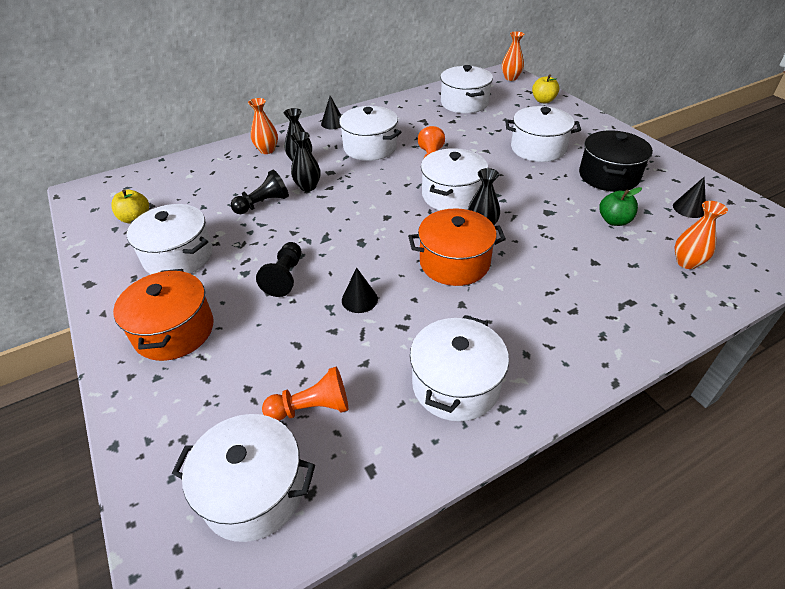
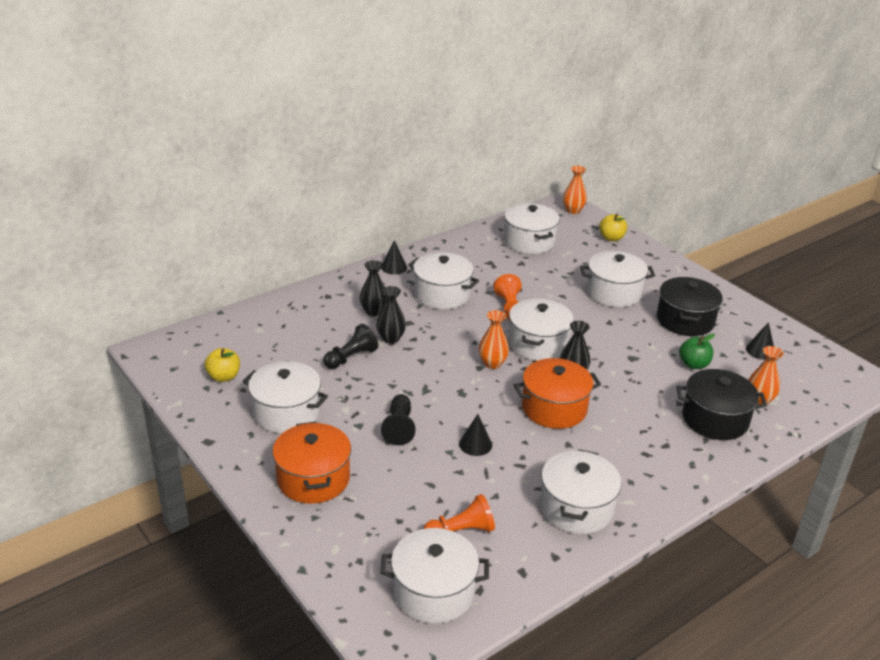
camera: 10 degrees left, 10 degrees down
orange vase [248,98,278,154] -> orange vase moved to [479,310,509,369]
none -> black pot [677,369,767,440]

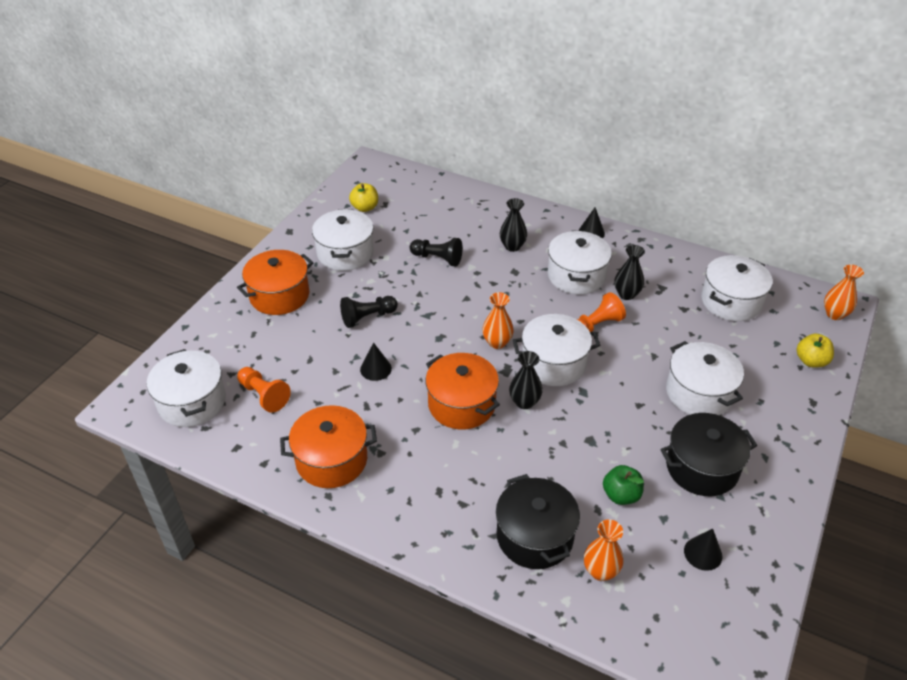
camera: 65 degrees right, 10 degrees up
black vase [376,286,406,344] -> black vase moved to [615,245,645,300]
white pot [540,449,622,534] -> orange pot [280,405,377,488]

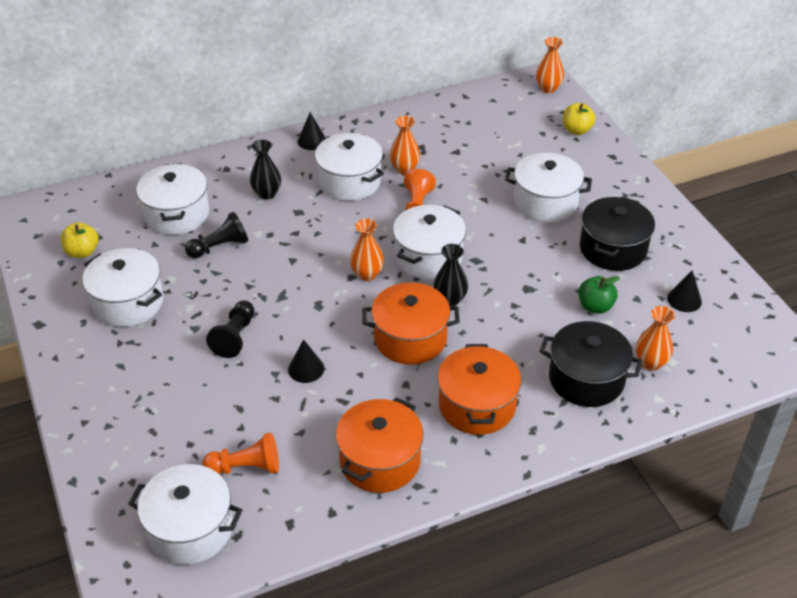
camera: 50 degrees left, 0 degrees up
orange pot [237,250,314,315] -> orange pot moved to [437,344,521,435]
black vase [615,245,645,300] -> orange vase [390,116,420,175]
white pot [701,255,772,321] -> white pot moved to [136,163,209,235]

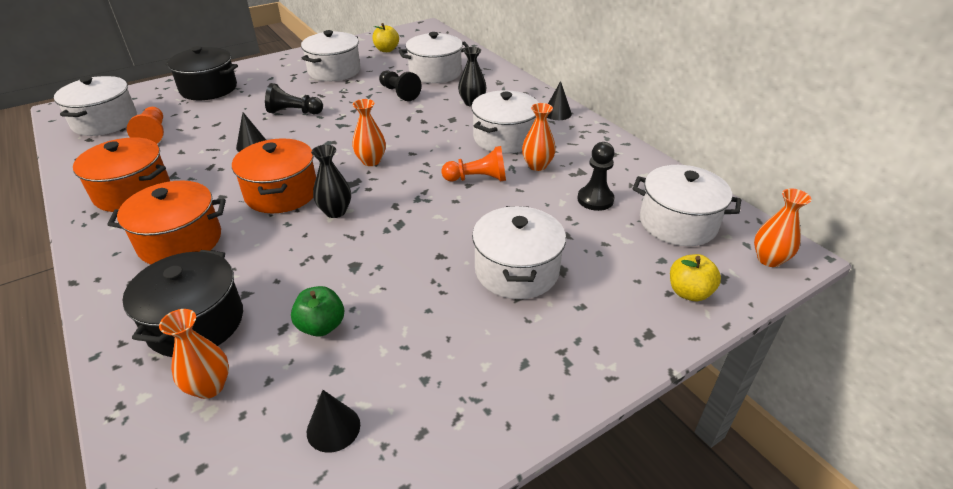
camera: 80 degrees right, 5 degrees down
white pot [393,205,466,279] -> white pot moved to [633,165,741,246]
black pot [580,197,655,271] -> black pot moved to [165,46,238,100]
none -> black pawn [578,142,615,211]

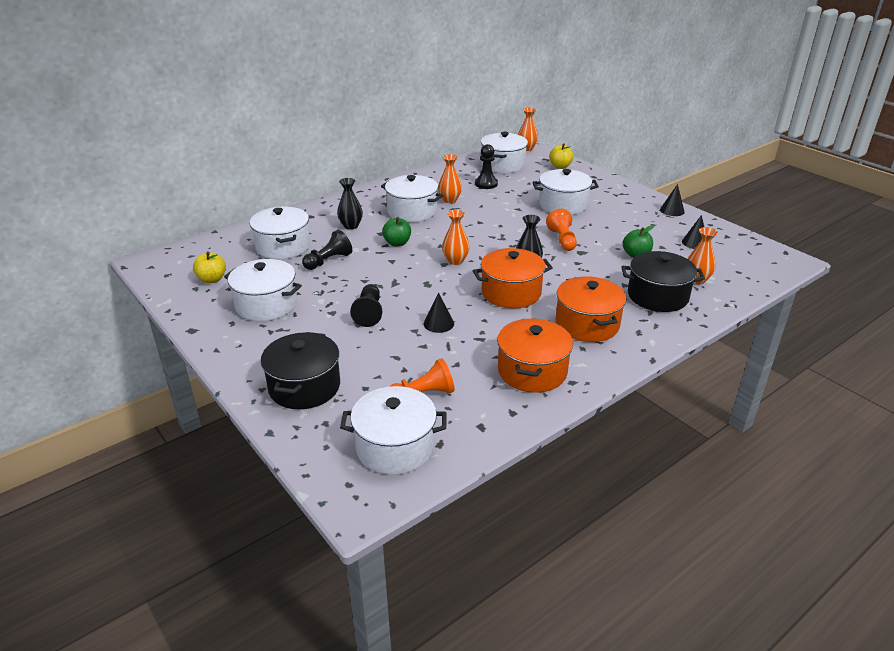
camera: 95 degrees left, 5 degrees down
orange pawn [442,146,506,182] -> orange pawn moved to [546,209,577,251]
black cone [547,81,572,120] -> black cone moved to [660,184,685,216]
none -> green apple [382,217,411,246]

